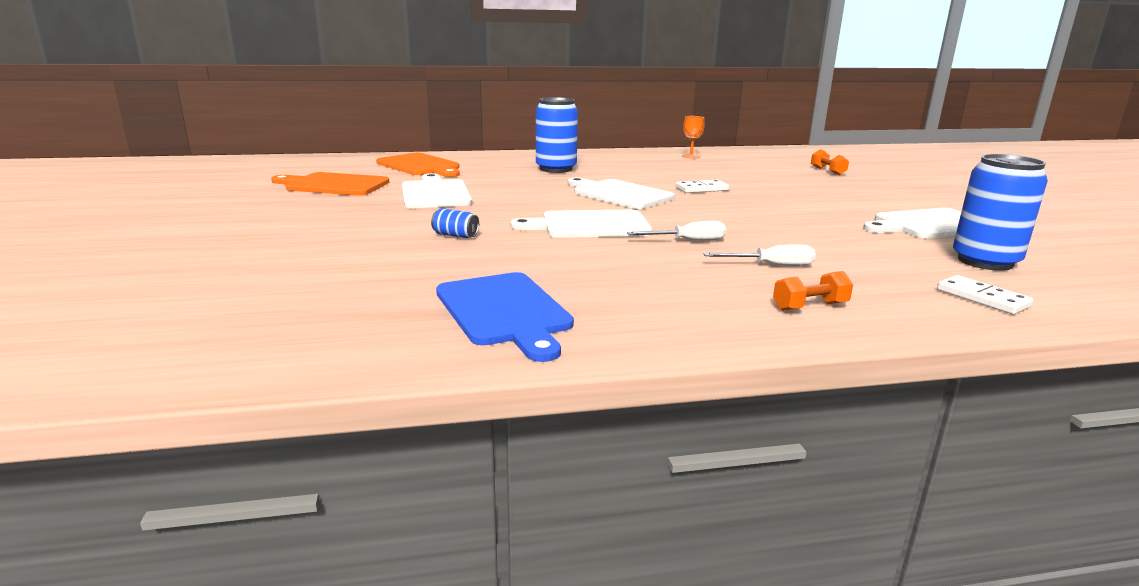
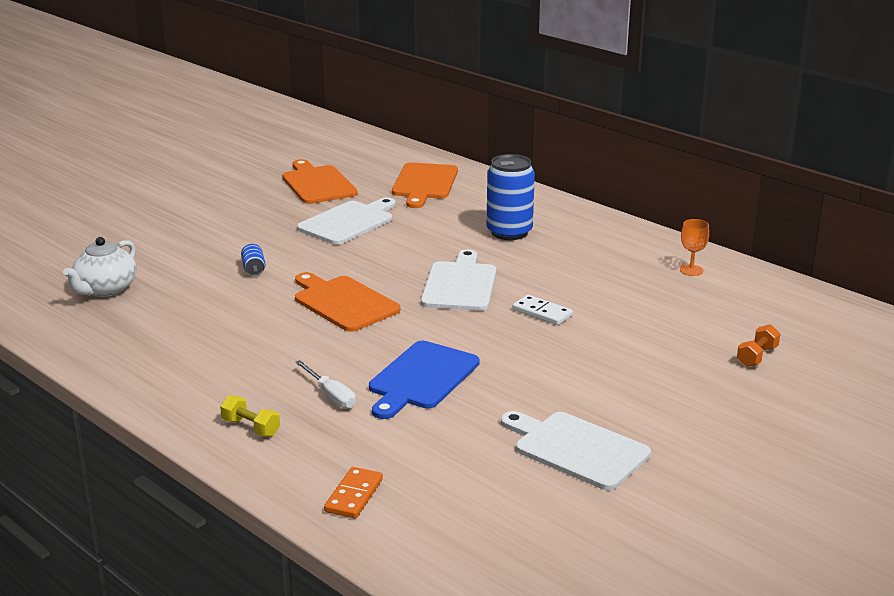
camera: 55 degrees right, 5 degrees up
blue cutting board [436,272,574,362] -> blue cutting board moved to [369,341,480,419]
white cutting board [510,210,653,238] -> orange cutting board [295,272,401,332]
white screwdriver [627,221,726,241] -> none
orange dumbbell [773,271,853,311] -> yellow dumbbell [220,395,280,437]
white domino [937,275,1033,314] -> orange domino [324,467,383,518]
blue can [953,154,1048,271] -> none
none -> white teapot [63,237,137,297]

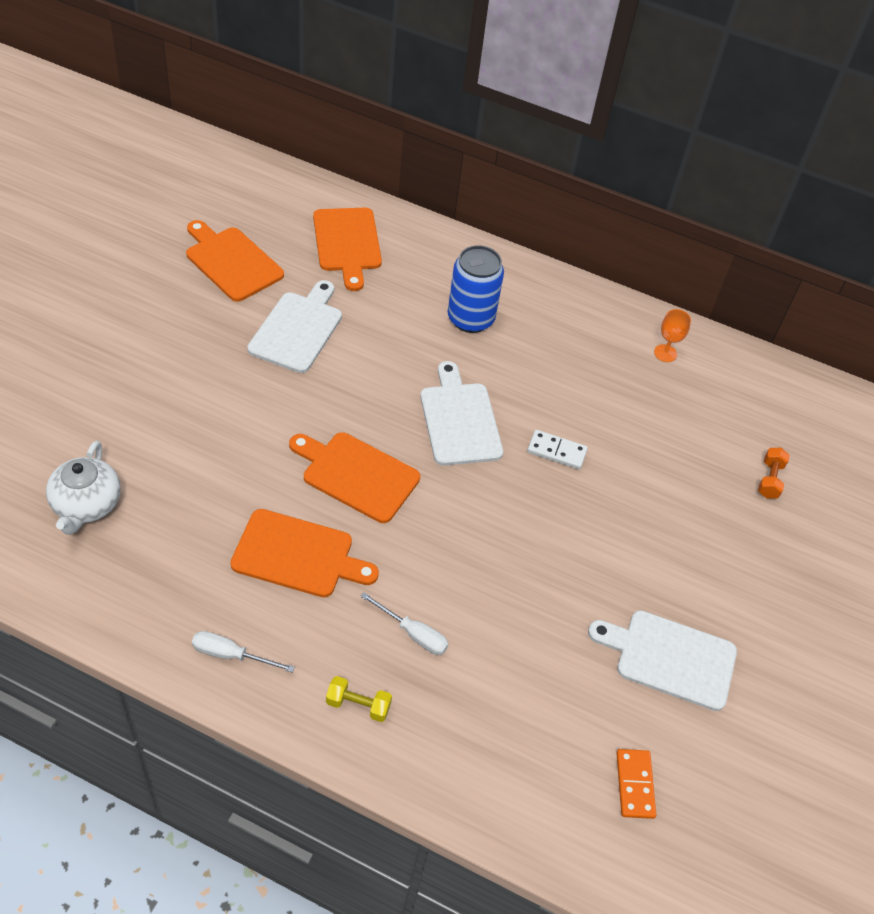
camera: 25 degrees left, 25 degrees up
blue can [241,244,265,276] -> none
orange domino [324,467,383,518] -> orange domino moved to [616,749,656,819]
blue cutting board [369,341,480,419] -> none
none -> white screwdriver [192,631,295,673]
none -> orange cutting board [230,509,379,598]

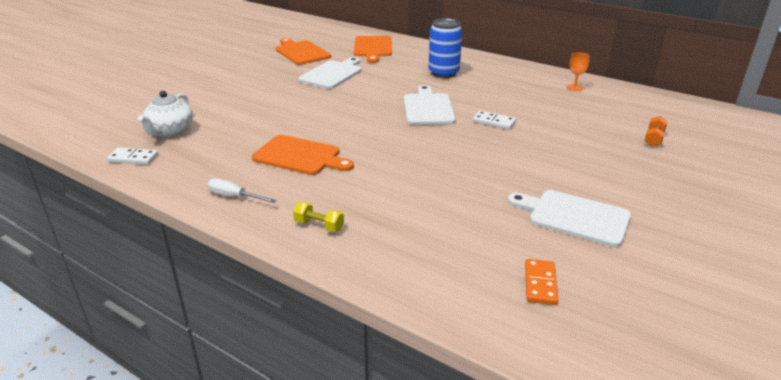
camera: 15 degrees right, 20 degrees down
orange cutting board [289,432,420,523] -> none
white screwdriver [360,592,448,655] -> none
none -> white domino [107,148,158,165]

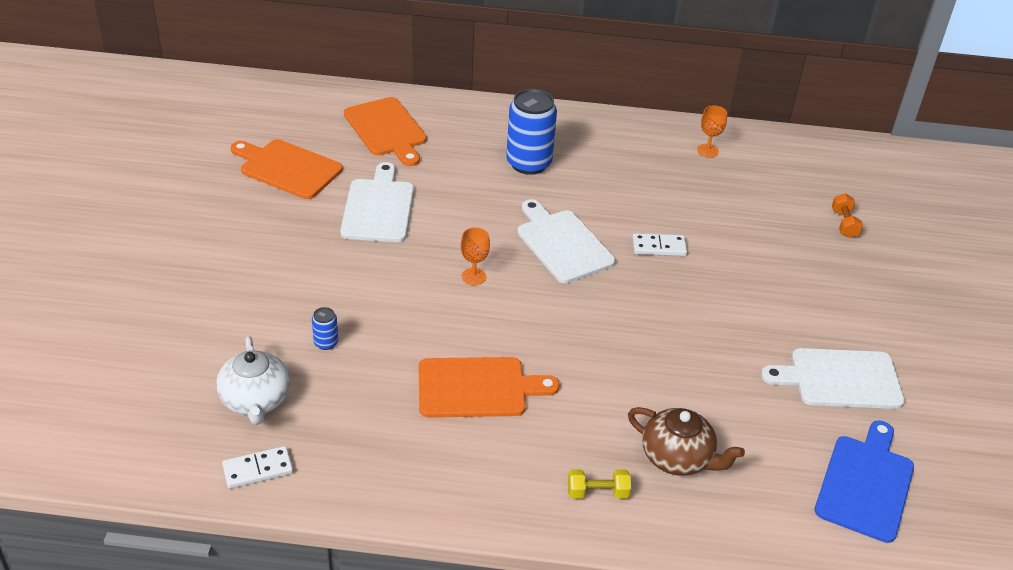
camera: 30 degrees left, 10 degrees up
white screwdriver [208,179,277,203] -> none
orange domino [525,259,559,305] -> blue cutting board [815,420,914,543]
none -> blue can [312,307,338,350]
none -> orange goblet [461,227,490,285]
none -> brown teapot [628,407,745,476]

